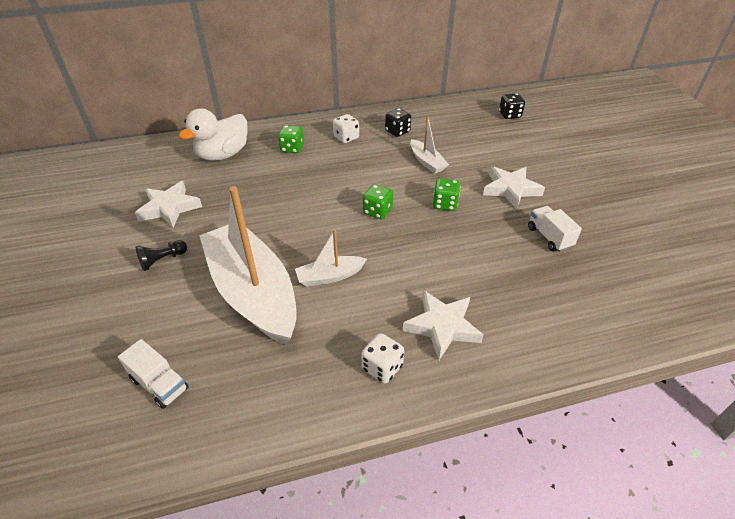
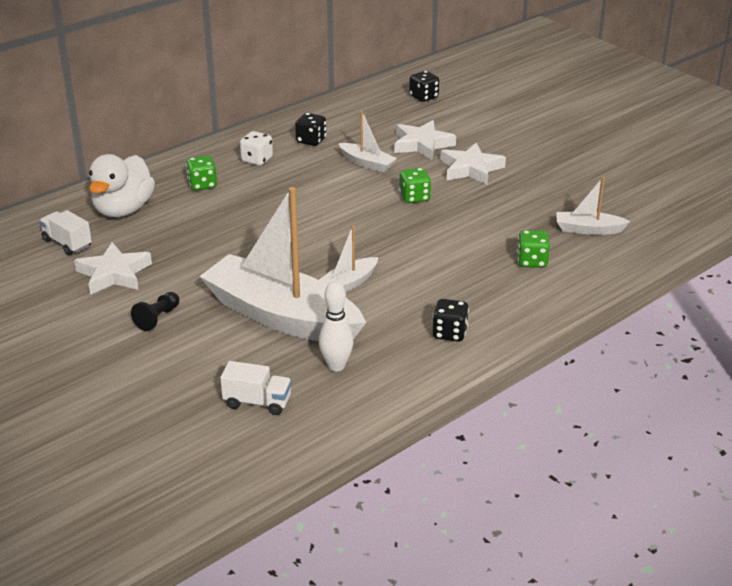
camera: 25 degrees left, 10 degrees down
white dice [362,333,404,383] -> black dice [433,299,469,342]
green dice [363,184,393,219] -> green dice moved to [517,230,550,268]
white star [403,291,484,360] -> white star moved to [394,120,456,160]
white truck [528,206,582,252] -> white truck moved to [39,210,92,255]
none -> white bowling pin [319,281,353,371]
none -> white boat [556,176,630,235]

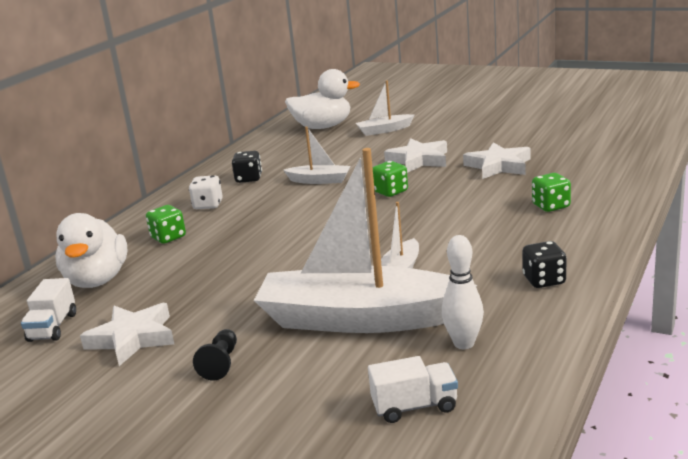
camera: 20 degrees left, 10 degrees down
white truck [39,210,92,255] -> white truck turned 105 degrees counterclockwise [21,278,76,342]
white star [394,120,456,160] -> white star moved to [463,142,531,179]
black dice [409,71,439,102] -> white duck [285,69,360,129]
white boat [556,176,630,235] -> white boat moved to [356,80,414,136]

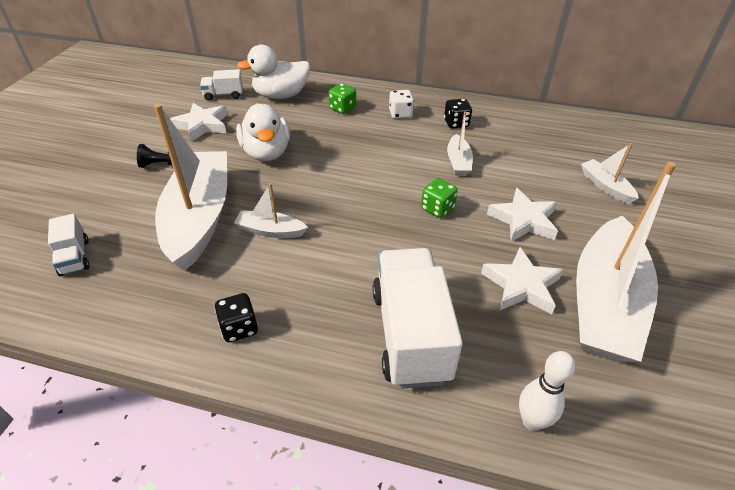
camera: 75 degrees right, 20 degrees up
white duck [285,69,360,129] -> white duck moved to [236,103,290,161]
white bowling pin [442,235,484,349] -> white bowling pin moved to [519,351,575,431]
green dice [532,173,571,212] -> white truck [373,248,463,389]
none -> white boat [576,162,676,362]

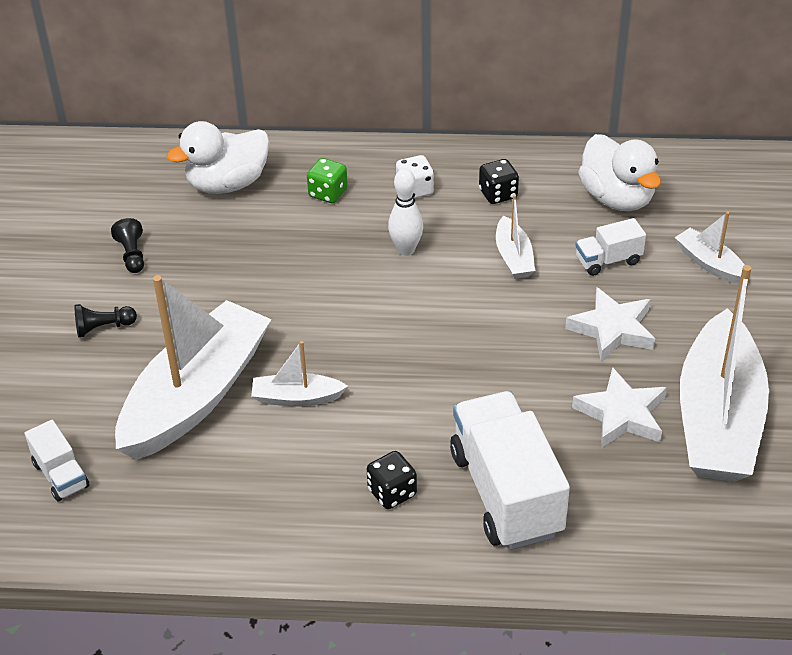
camera: 10 degrees left, 0 degrees up
white boat [154,104,227,271] -> white boat turned 45 degrees clockwise [115,275,272,460]
white star [170,103,228,142] -> black pawn [111,218,144,273]
white truck [200,69,243,101] -> white truck moved to [575,218,646,276]
black dice [214,293,258,342] -> black dice moved to [367,451,417,509]
white duck [236,103,290,161] -> white duck moved to [578,134,661,211]
green dice [421,178,458,218] -> none
white bowling pin [519,351,575,431] -> white bowling pin moved to [388,168,423,256]

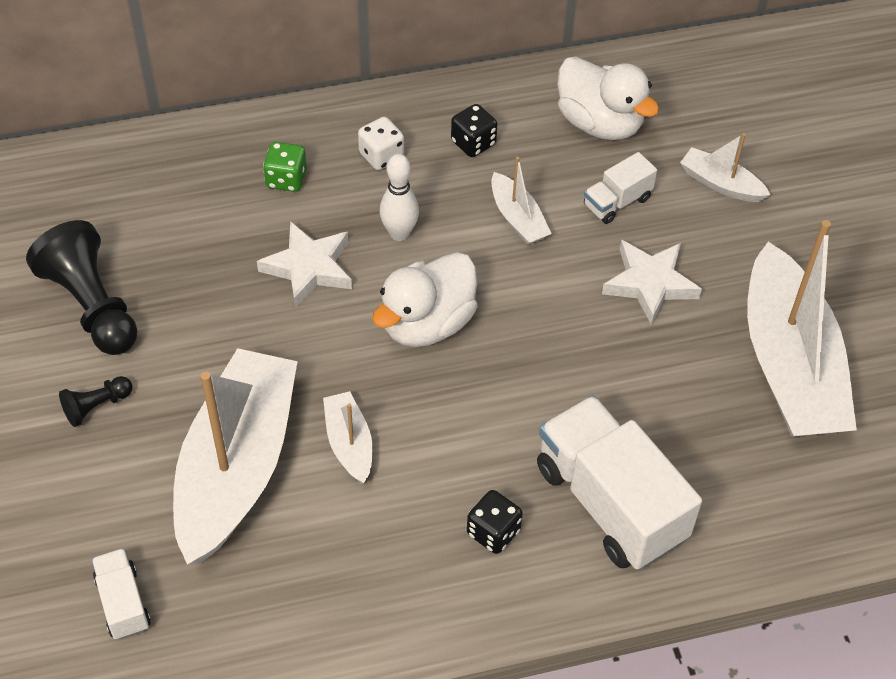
camera: 20 degrees left, 10 degrees up
white truck [25,420,90,501] -> white truck turned 150 degrees counterclockwise [92,548,151,640]
black pawn [111,218,144,273] -> black pawn [26,220,138,355], size x2.06
white duck [167,121,270,194] -> white duck moved to [372,252,478,347]
white boat [251,341,348,406] -> white boat turned 90 degrees clockwise [323,391,373,484]
white star [572,367,667,448] -> white star moved to [257,221,352,308]

